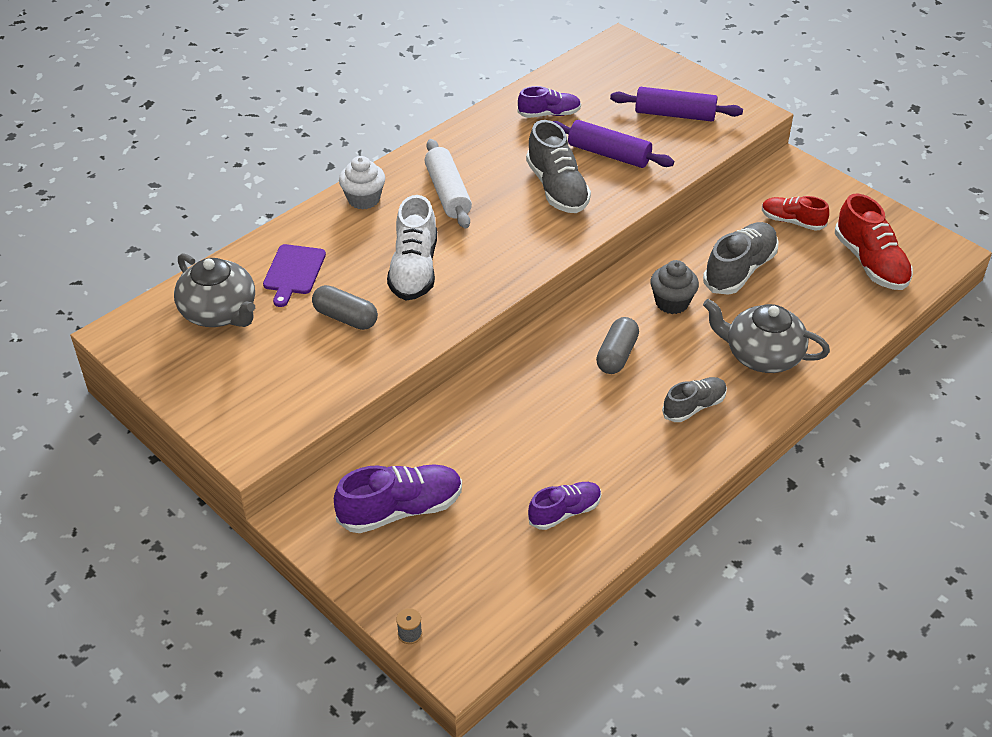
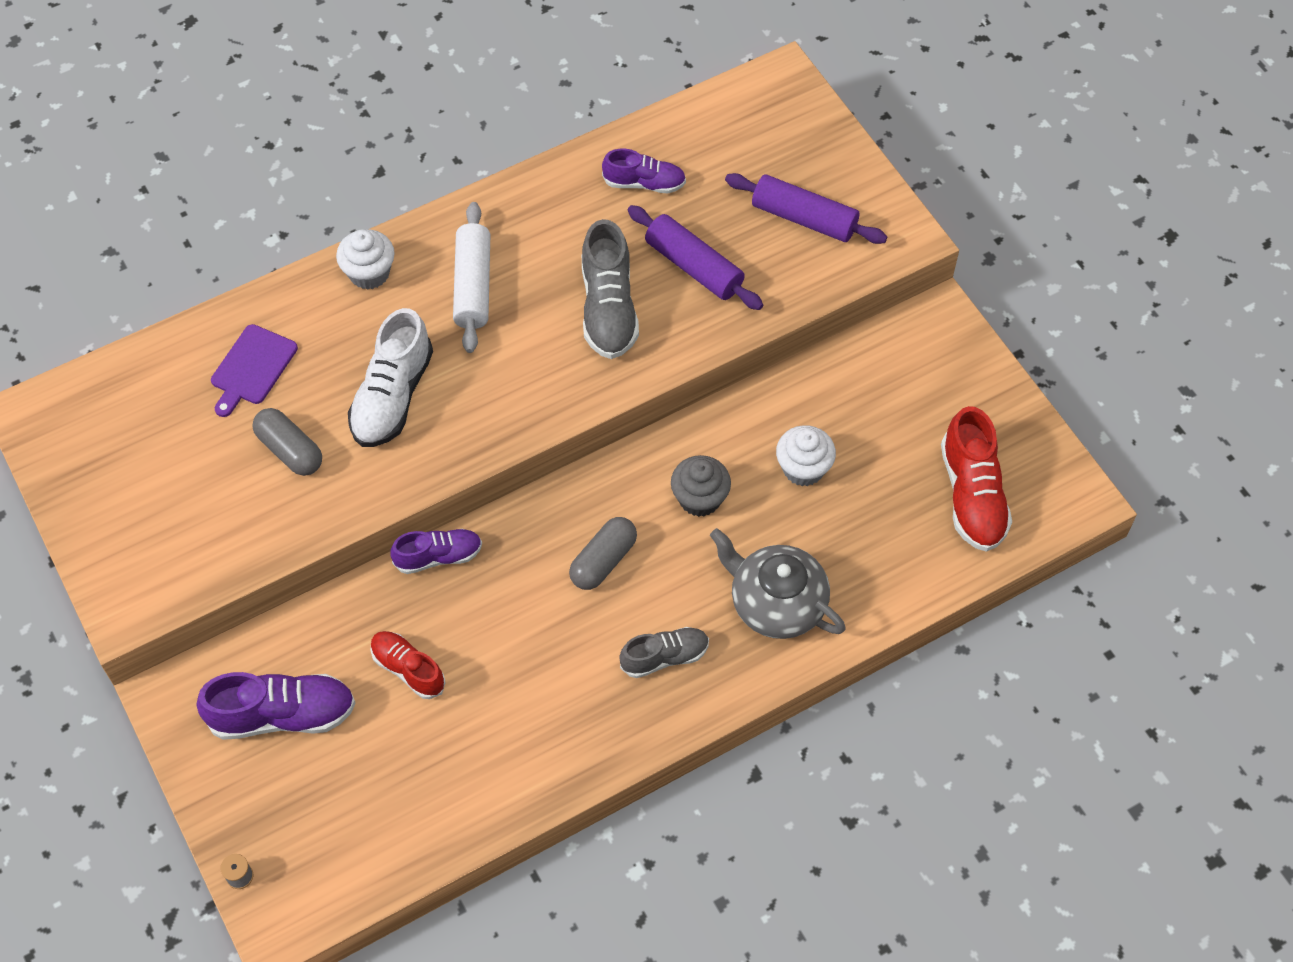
camera: 15 degrees right, 15 degrees up
grey teapot [174,253,255,327] -> none
purple shoe [528,482,601,530] -> purple shoe moved to [391,529,482,574]
grey shoe [703,222,779,295] -> white cupcake [776,425,836,486]
red shoe [762,196,829,231] -> red shoe moved to [370,631,446,699]

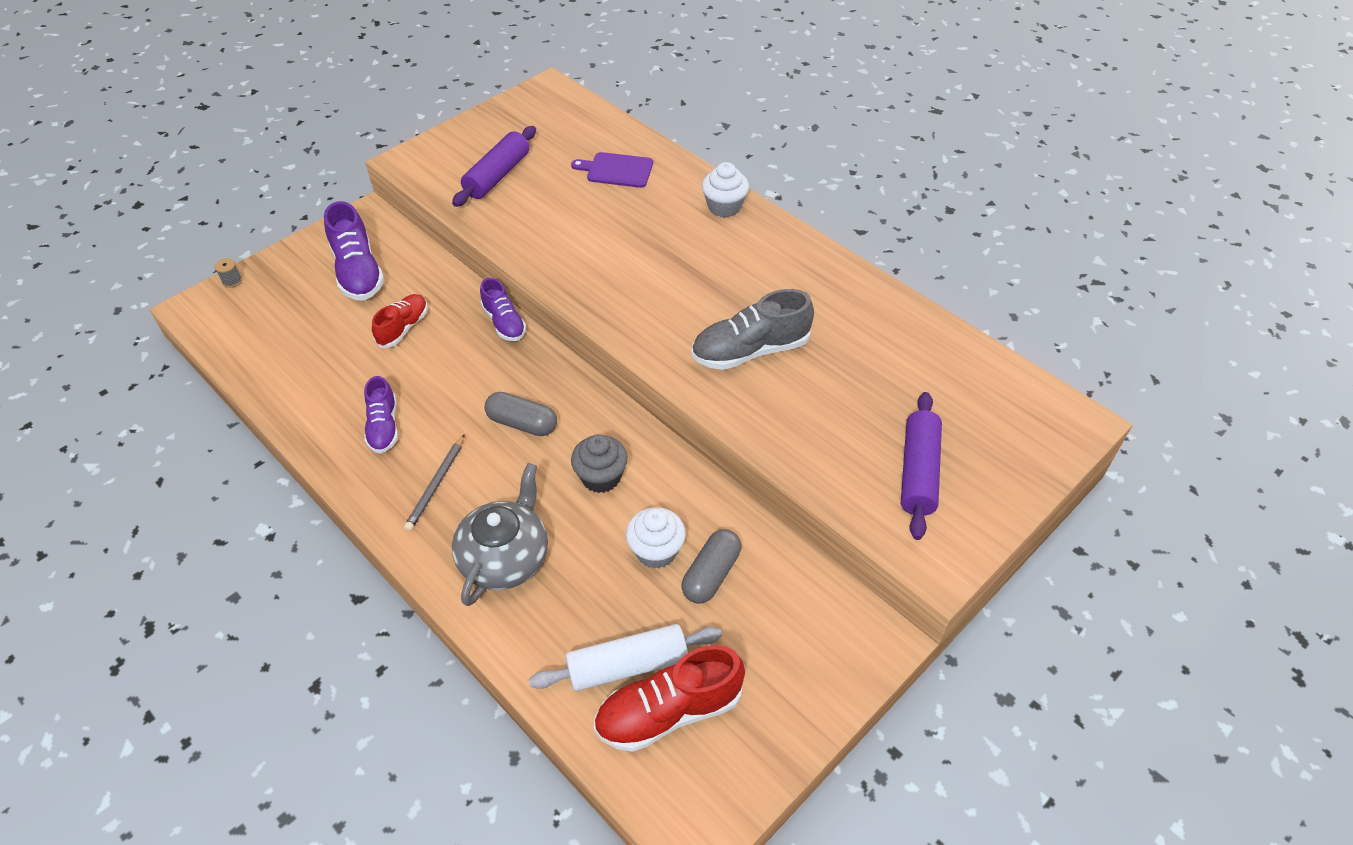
camera: 75 degrees right, 10 degrees down
grey capsule [252,408,322,476] -> grey capsule moved to [681,529,741,604]
white shoe [348,308,433,447] -> none
white rolling pin [453,202,490,353] -> white rolling pin moved to [529,624,722,691]
purple shoe [602,149,686,193] -> purple shoe moved to [364,376,398,454]
grey shoe [619,627,709,678] -> grey pencil [404,434,465,531]
purple rolling pin [628,205,763,310] -> purple rolling pin moved to [452,126,536,207]

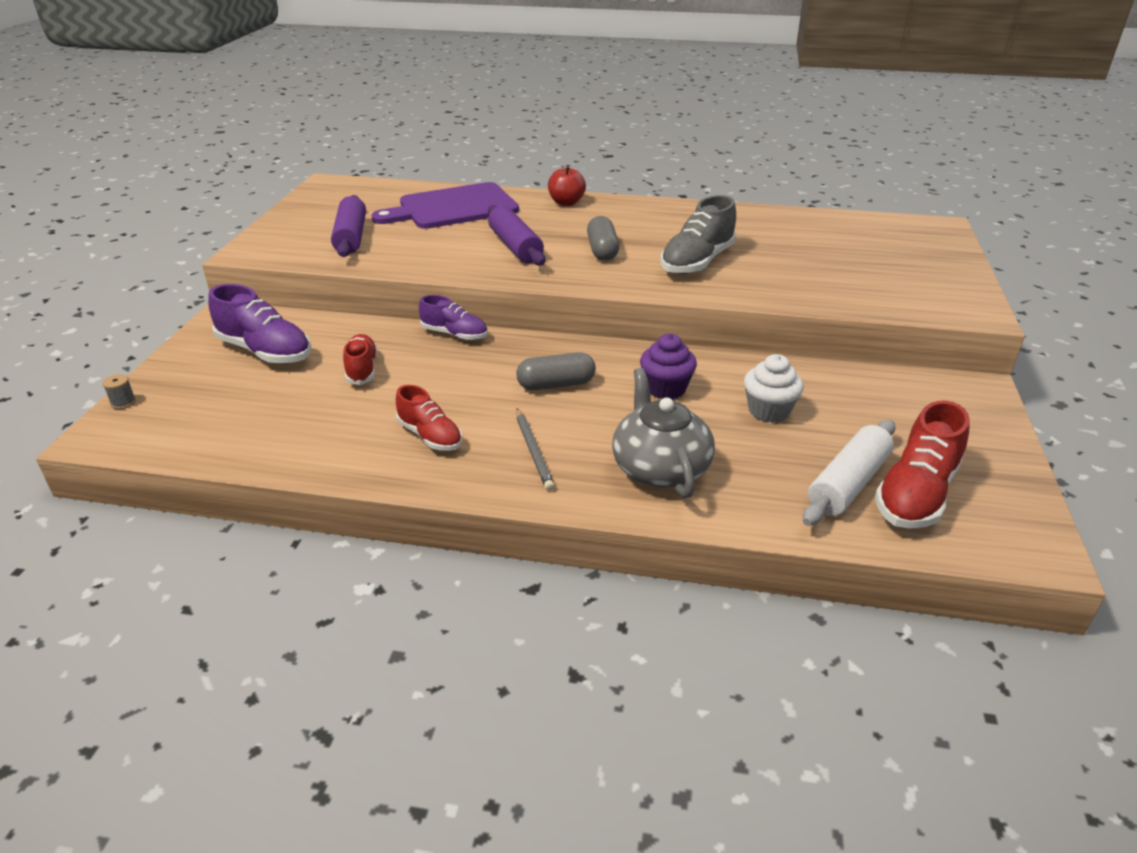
camera: 35 degrees left, 15 degrees down
purple shoe [364,376,398,454] -> red shoe [396,385,462,451]
purple cutting board [571,152,653,188] -> purple cutting board [371,182,519,229], size x1.84
grey cupcake [571,434,628,493] -> purple cupcake [640,334,697,399]
grey capsule [681,529,741,604] -> grey capsule moved to [587,216,619,261]
white cupcake [702,162,749,218] -> red apple [548,166,586,206]
purple rolling pin [901,392,942,540] -> purple rolling pin moved to [488,205,545,265]

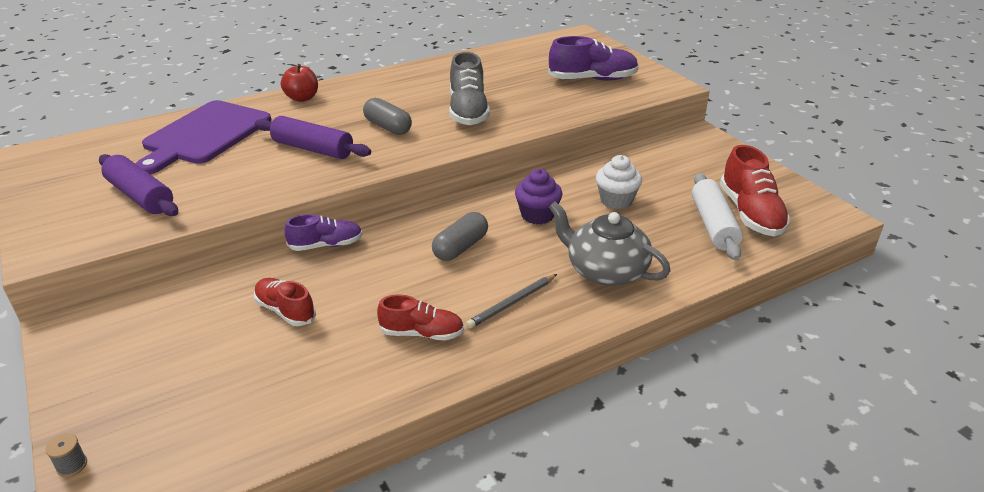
camera: 40 degrees left, 0 degrees up
purple shoe [208,284,311,363] -> purple shoe moved to [548,36,639,81]
grey pencil [516,408,554,491] -> grey pencil turned 105 degrees clockwise [466,274,557,329]

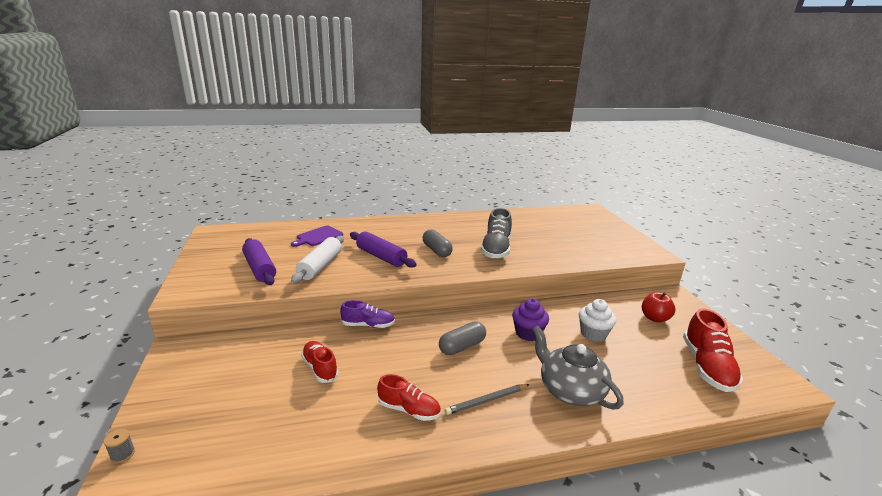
camera: 15 degrees right, 10 degrees down
purple cutting board [135,100,271,174] -> purple cutting board [291,225,343,247], size x0.54
red apple [281,64,318,102] -> red apple moved to [642,292,675,322]
purple shoe [548,36,639,81] -> none
white rolling pin [692,173,743,260] -> white rolling pin moved to [291,236,344,284]

